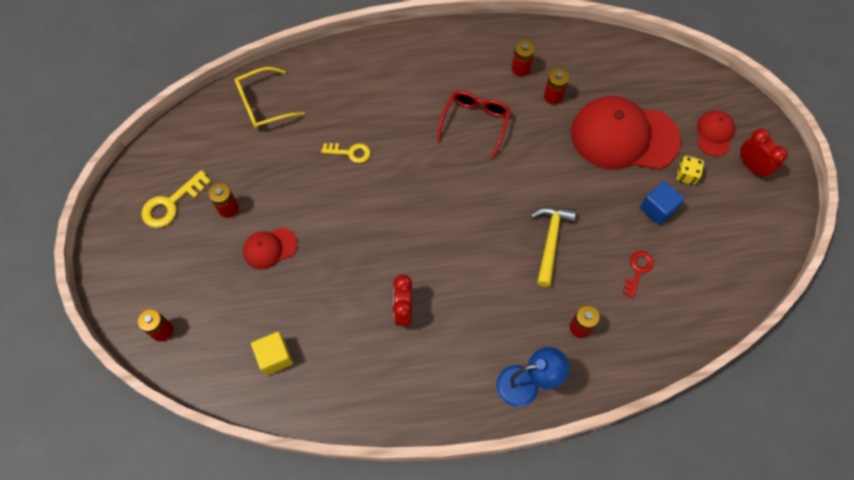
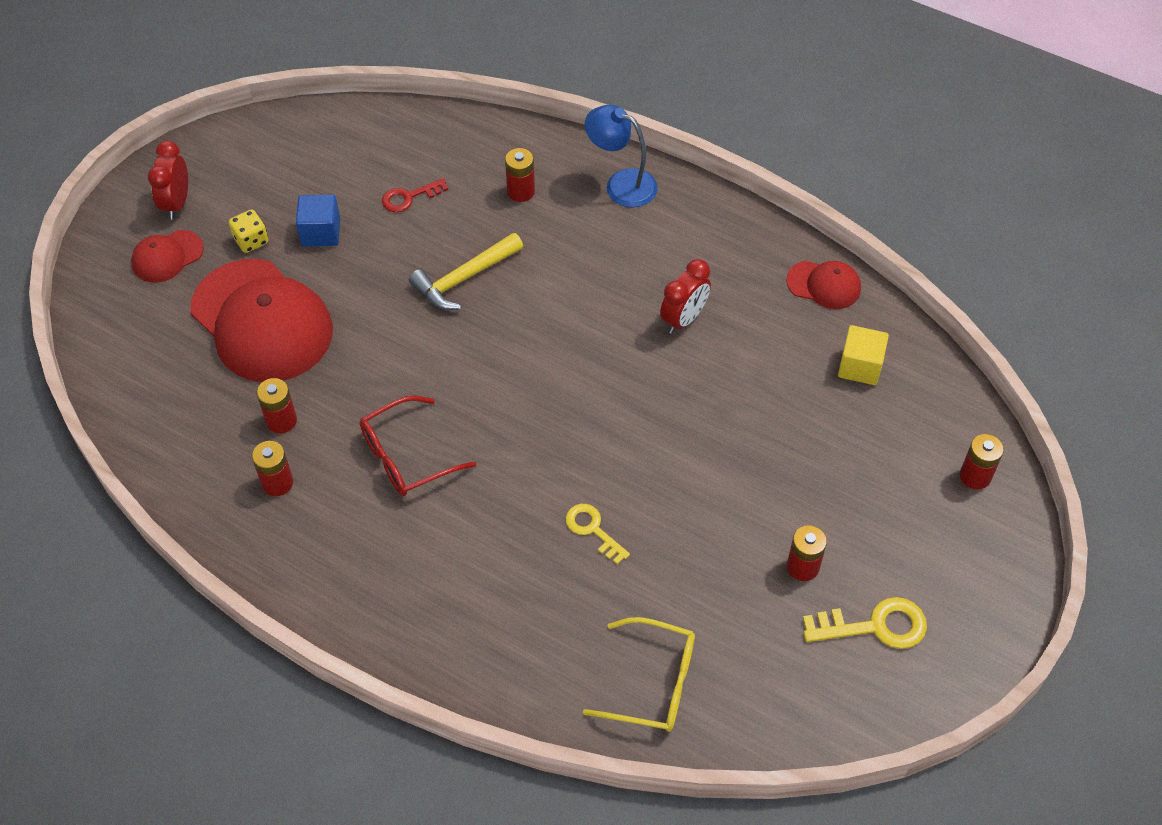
camera: 140 degrees left, 10 degrees down
red cap [243,228,297,269] -> red cap moved to [786,261,861,309]

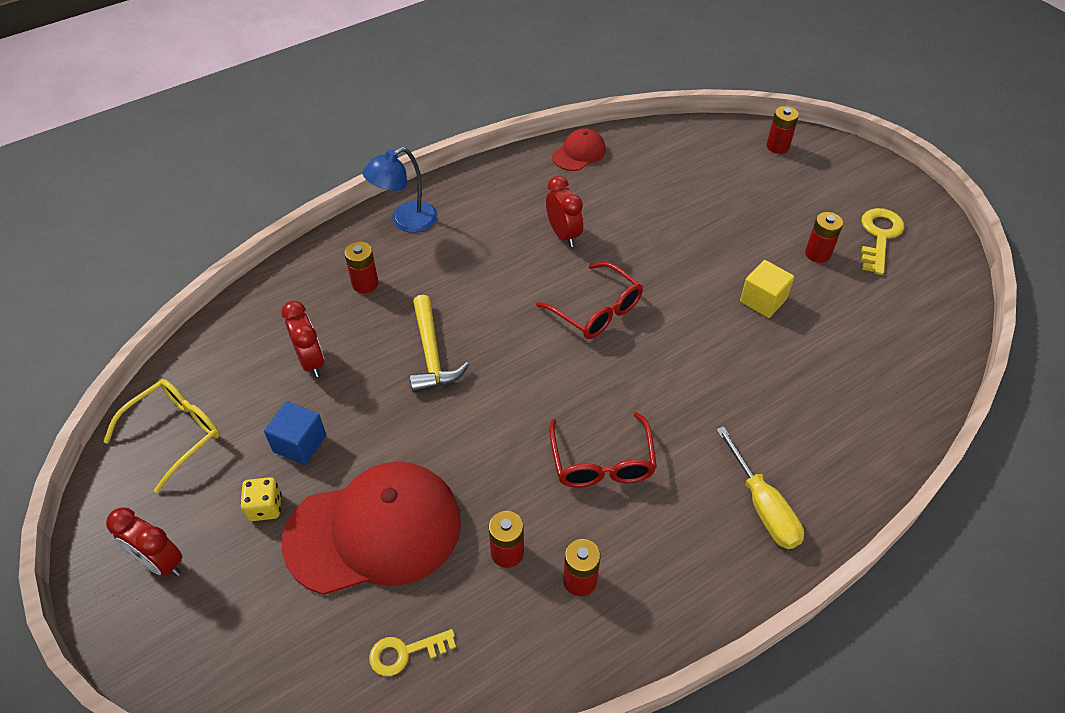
camera: 65 degrees left, 5 degrees down
red cap [131,230,204,282] -> none
red key [382,178,448,212] -> red clock [281,301,324,377]
yellow key [565,504,630,564] -> yellow key moved to [369,629,456,676]
yellow glasses [583,617,695,732] -> yellow glasses moved to [104,379,220,493]
yellow cube [838,325,889,385] -> yellow cube moved to [740,260,794,318]
none -> red glasses [536,262,643,339]
none -> yellow screwdriver [716,426,804,549]

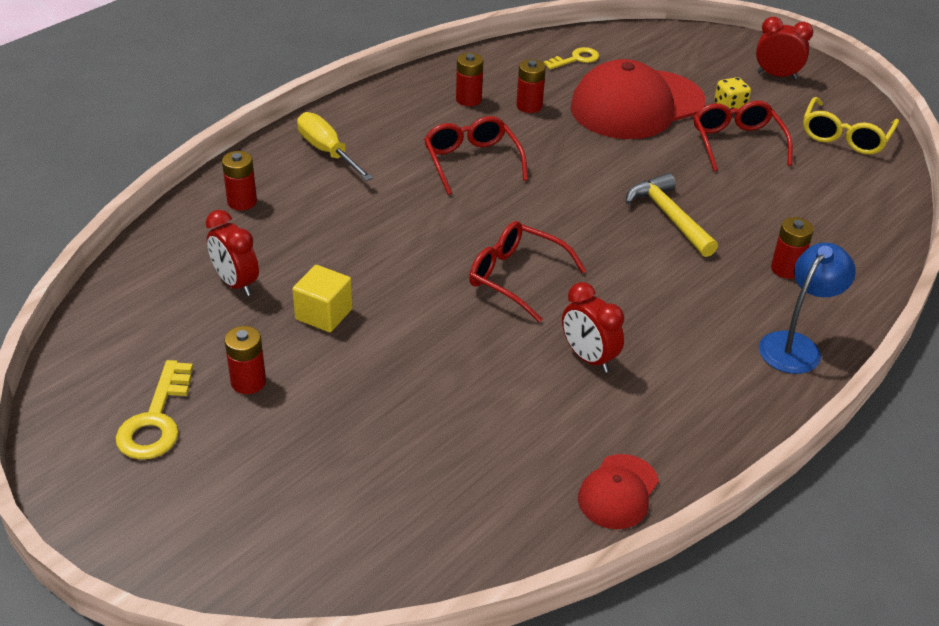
camera: 165 degrees right, 10 degrees down
blue cube [264,401,326,465] -> red glasses [694,101,793,172]
red clock [281,301,324,377] -> red clock moved to [206,210,259,296]
red battery [766,106,799,154] -> red battery moved to [222,151,257,210]

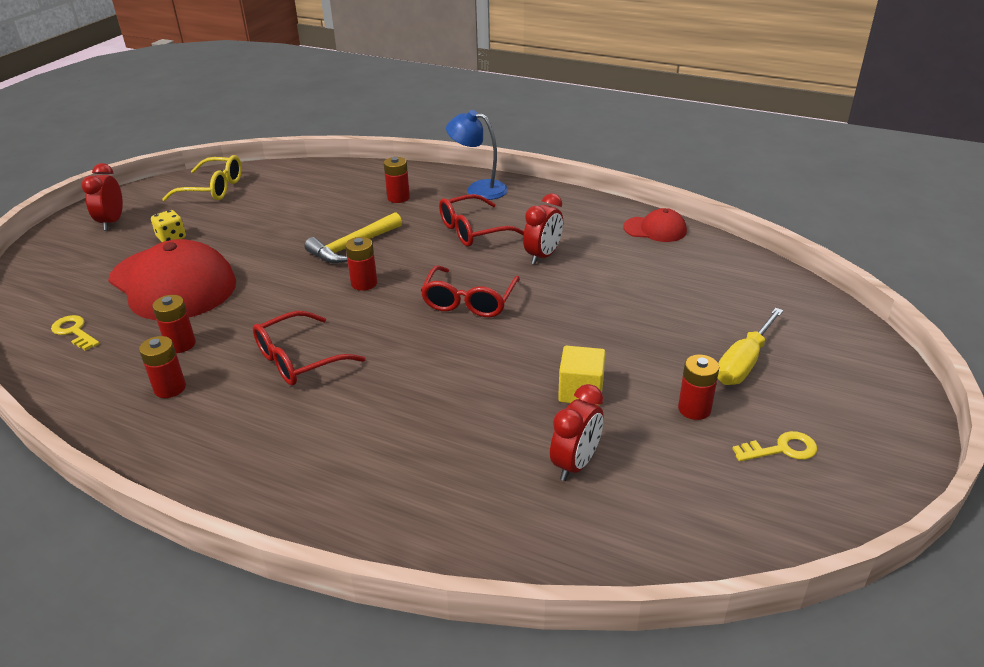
camera: 105 degrees left, 5 degrees down
yellow key [115,360,193,460] -> yellow key [732,431,817,461], size x0.66
red battery [222,151,257,210] -> red battery moved to [345,237,377,291]
yellow screwdriver [297,112,373,181] -> yellow screwdriver moved to [718,308,784,385]
red glasses [694,101,793,172] -> red glasses moved to [439,194,524,247]

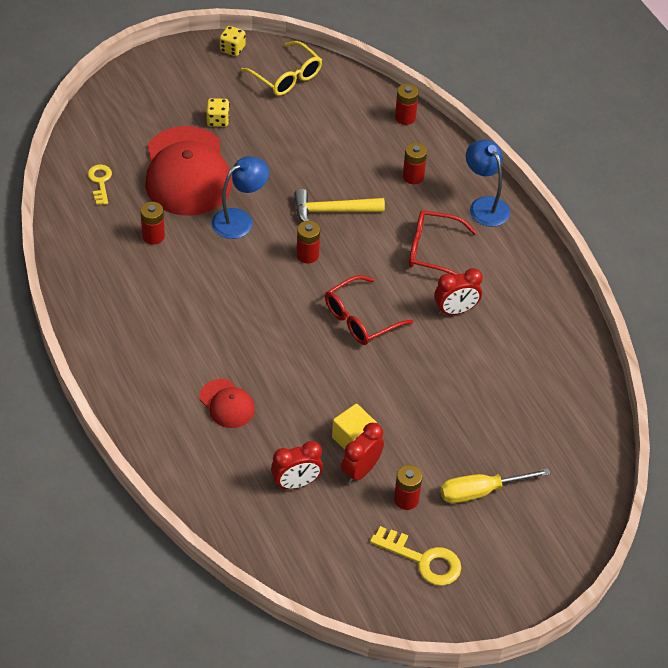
camera: 35 degrees right, 15 degrees up
red clock [81,163,123,230] -> red clock moved to [341,423,384,484]
red battery [139,336,186,398] -> red battery moved to [395,84,419,125]
red glasses [253,311,366,386] -> none
red cap [623,208,687,242] -> red cap moved to [200,379,255,428]
yellow key [732,431,817,461] -> yellow key [370,526,461,586], size x1.51
none -> blue lamp [211,156,269,239]
none -> yellow dice [220,26,245,56]

